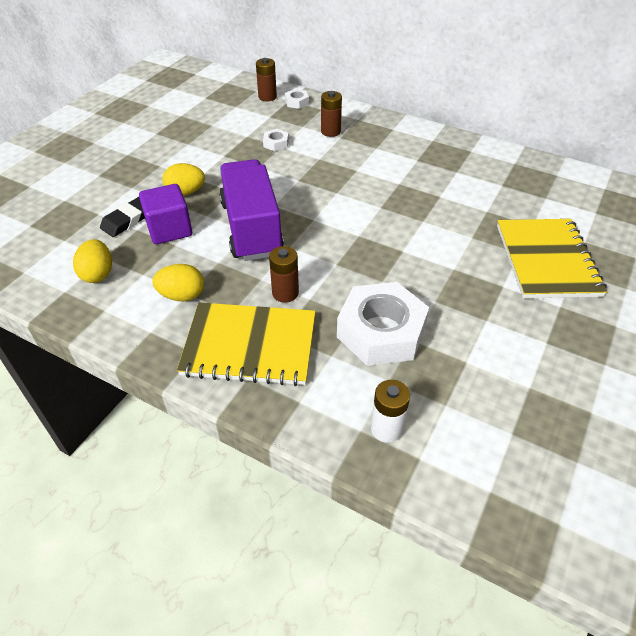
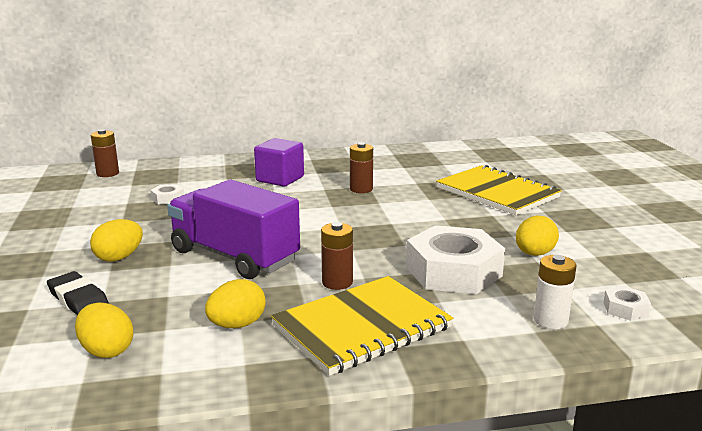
camera: 40 degrees left, 25 degrees down
black eraser [100,197,145,237] -> black eraser turned 45 degrees counterclockwise [47,271,109,315]
purple cube [139,184,192,244] -> purple cube moved to [254,138,304,187]
white nut [285,89,309,109] -> white nut moved to [604,286,651,321]
brown battery [321,91,342,137] -> brown battery moved to [350,142,373,193]
none -> yellow egg [516,216,559,256]

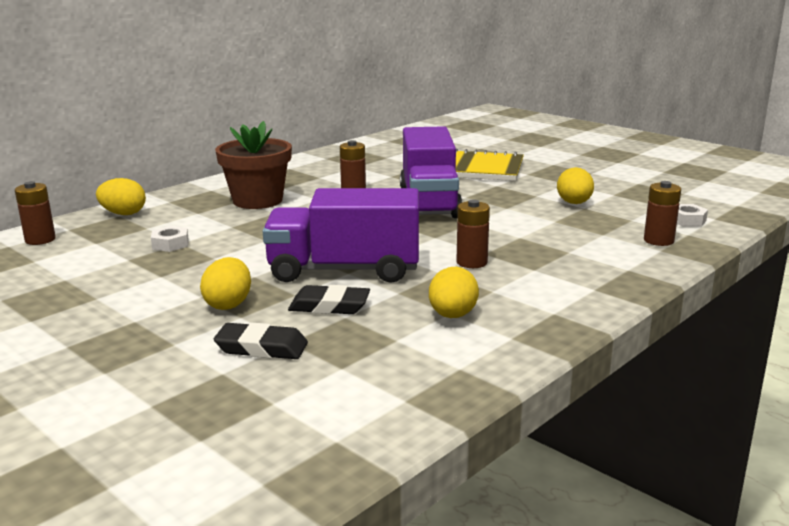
camera: 35 degrees left, 0 degrees up
yellow egg [75,303,133,358] -> yellow egg moved to [96,178,146,215]
purple cube [254,138,304,187] -> brown flower pot [215,121,292,209]
yellow notebook [271,276,453,376] -> none
white nut [406,225,505,294] -> none
white battery [534,255,576,329] -> brown battery [644,181,681,246]
none -> black eraser [288,285,370,314]
none -> purple truck [400,126,463,218]

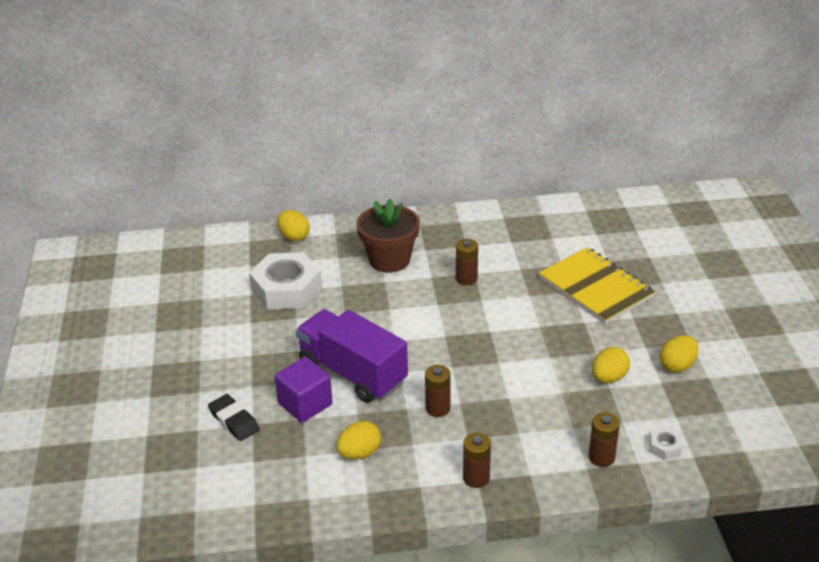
camera: 40 degrees right, 15 degrees up
brown battery [15,181,56,245] -> brown battery moved to [463,433,491,488]
white nut [151,226,189,252] -> white nut [249,252,322,310], size x2.37
yellow egg [200,257,251,310] -> yellow egg moved to [660,335,699,373]
black eraser [288,285,370,314] -> purple cube [275,357,333,422]
purple truck [400,126,463,218] -> none

